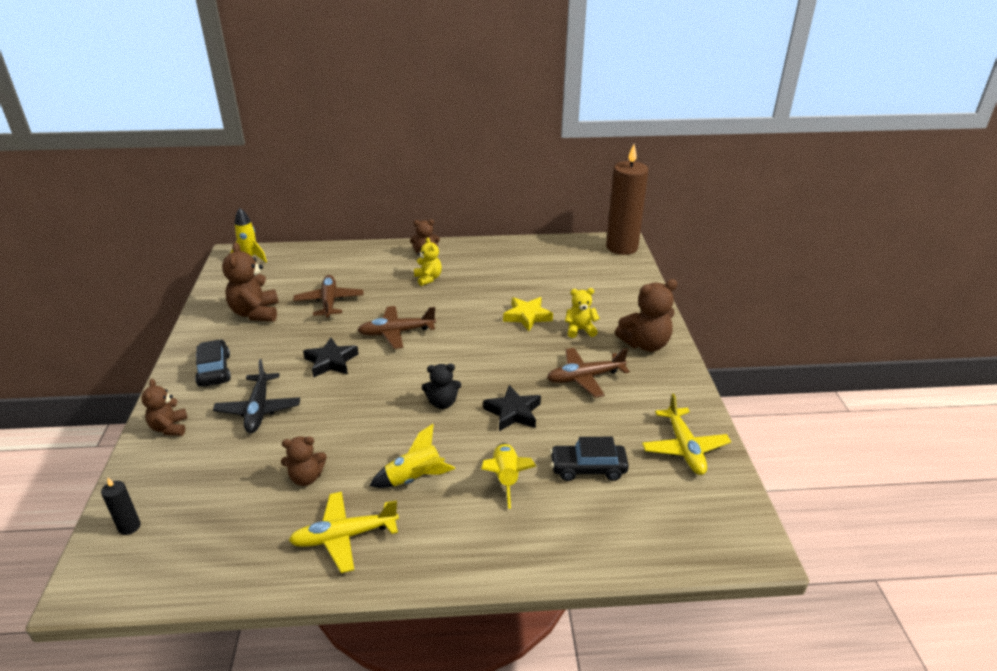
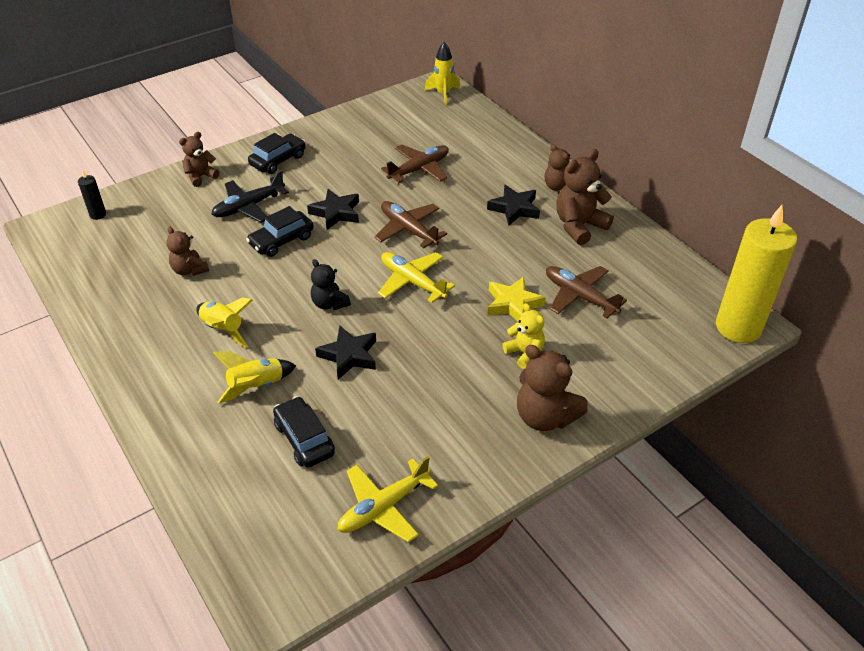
camera: 60 degrees right, 10 degrees up
brown teddy bear [222,242,279,322] -> brown teddy bear moved to [556,149,614,245]
yellow plane [288,492,399,573] -> yellow plane moved to [378,252,455,303]
yellow teddy bear [414,237,442,286] -> black star [487,185,540,226]
brown plane [547,348,630,398] -> brown plane moved to [546,266,627,319]
brown candle [606,144,648,255] -> yellow candle [716,205,797,343]
none -> black car [246,206,314,257]

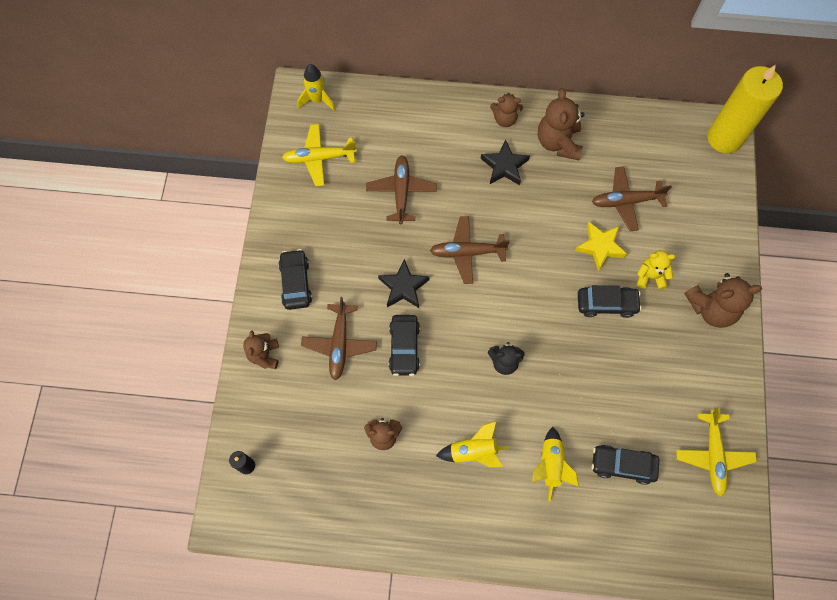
camera: 50 degrees left, 25 degrees up
black plane [212,170,289,222] -> brown plane [301,297,377,380]
black star [315,326,376,379] -> none
yellow plane [378,252,455,303] -> yellow plane moved to [282,124,357,186]
none -> black car [578,285,642,318]

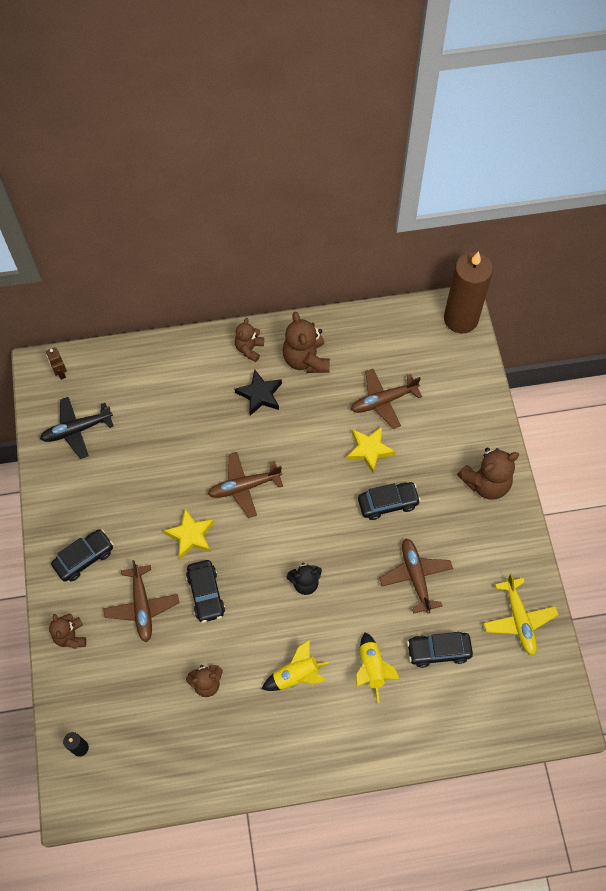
camera: 15 degrees left, 5 degrees down
black car [278,249,312,310] -> black car turned 75 degrees clockwise [51,529,113,582]
yellow plane [282,124,357,186] -> black plane [40,397,114,459]
yellow rocket [297,64,335,111] -> brown robot [46,347,67,380]
brown plane [366,155,437,224] -> brown plane moved to [379,538,453,614]
black star [378,259,430,308] -> yellow star [164,509,214,559]
brown teddy bear [490,93,523,127] -> brown teddy bear turned 120 degrees clockwise [235,318,264,362]
yellow teddy bear [637,250,675,290] -> none
yellow candle [707,65,783,154] -> brown candle [444,251,493,333]

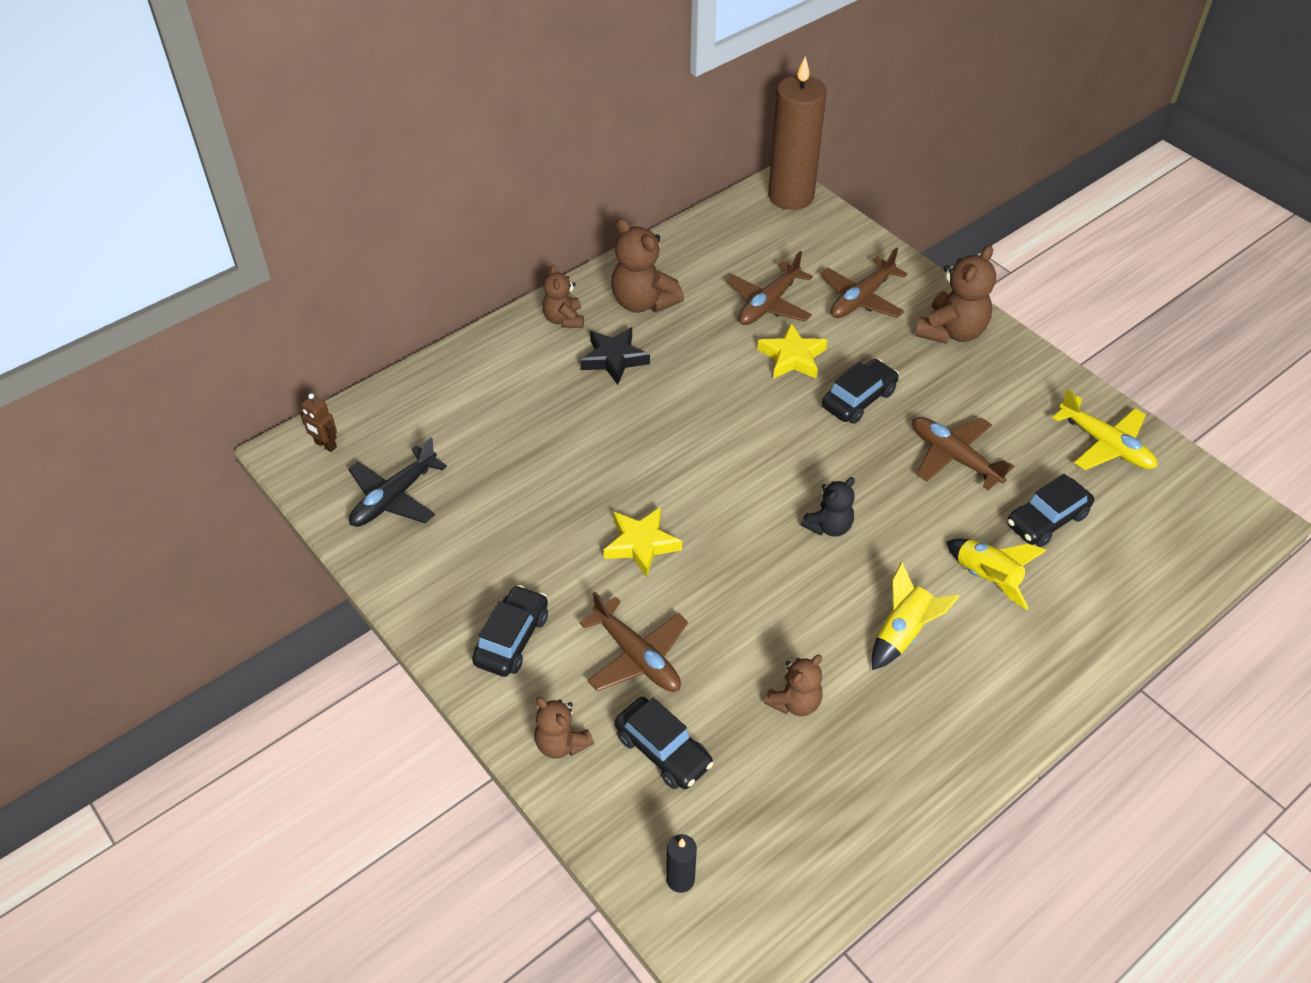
camera: 30 degrees left, 15 degrees down
black car [186,560,225,623] -> black car moved to [615,697,714,789]
brown plane [208,452,283,518] -> brown plane moved to [820,248,908,318]

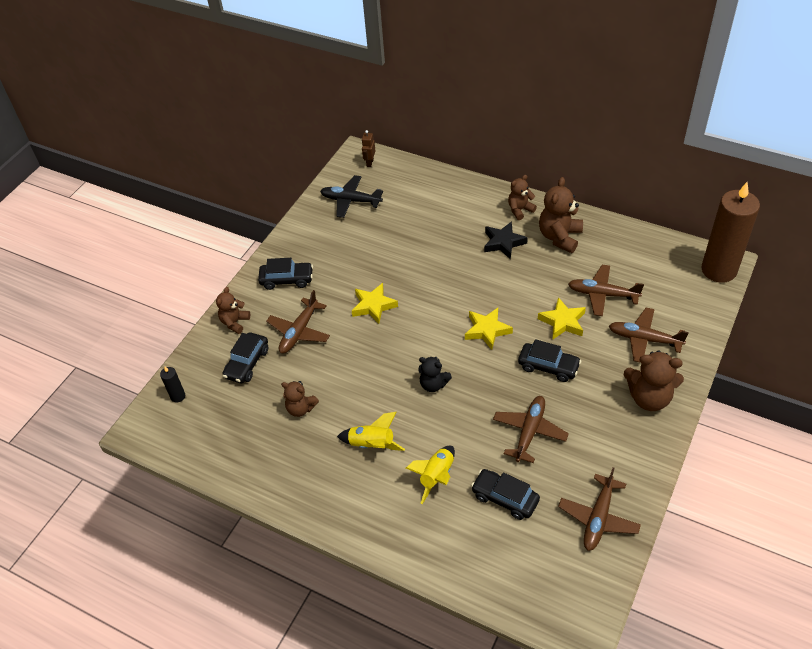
camera: 70 degrees right, 0 degrees up
yellow plane [1052,388,1157,470] -> brown plane [558,467,641,551]
none -> yellow star [465,308,513,350]

